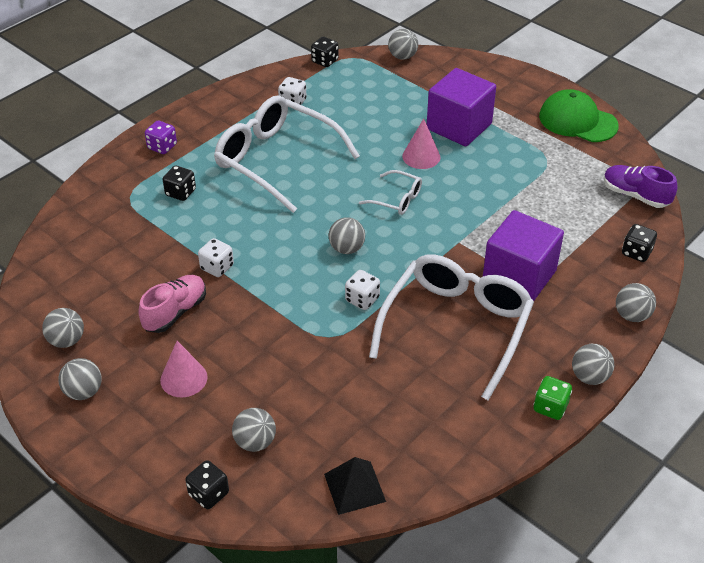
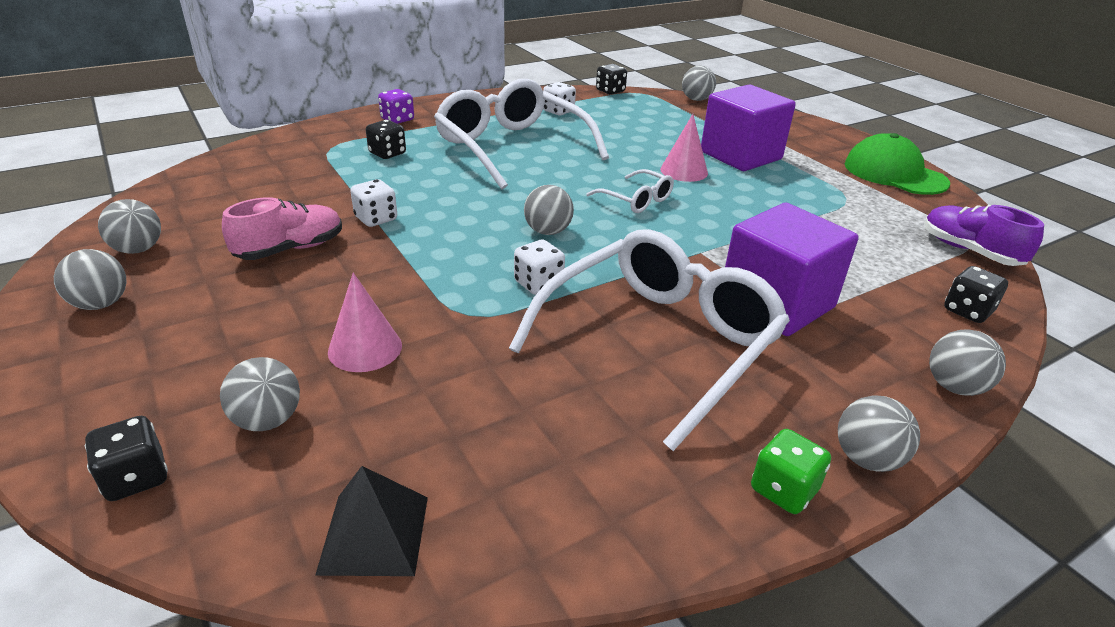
camera: 15 degrees right, 10 degrees down
pink cone [160,341,208,397] -> pink cone moved to [328,273,402,372]

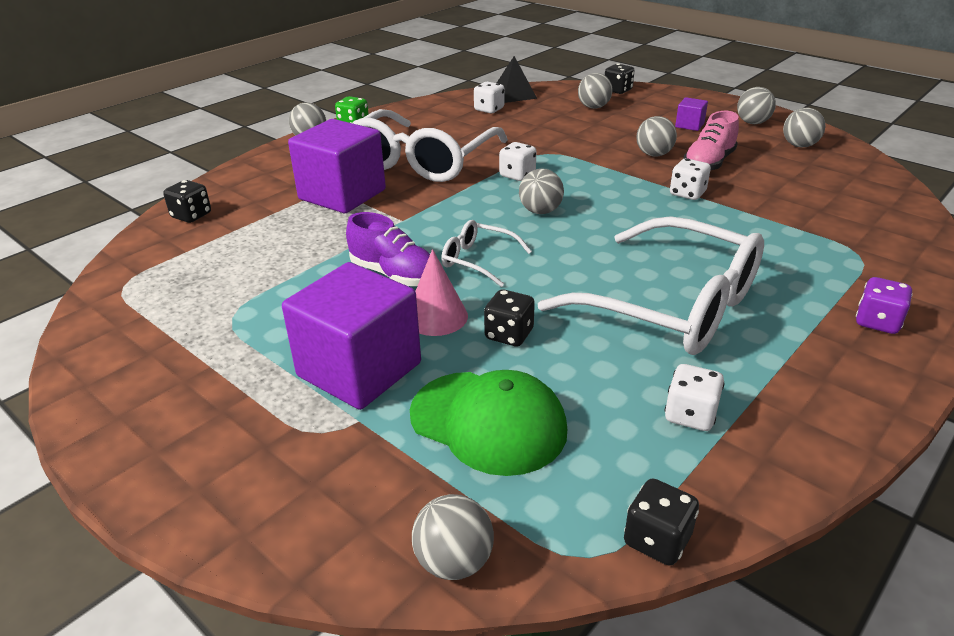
camera: 165 degrees right, 0 degrees up
pink cone [328,273,402,372] -> none
black dice [366,120,406,159] -> black dice moved to [484,289,535,346]
green cap [845,133,950,195] -> green cap moved to [410,370,567,476]
purple shoe [924,205,1044,266] -> purple shoe moved to [346,212,430,286]
grey ball [929,329,1006,396] -> grey ball moved to [636,116,677,156]
none -> white dice [474,82,505,113]
none -> purple cube [675,97,708,131]

